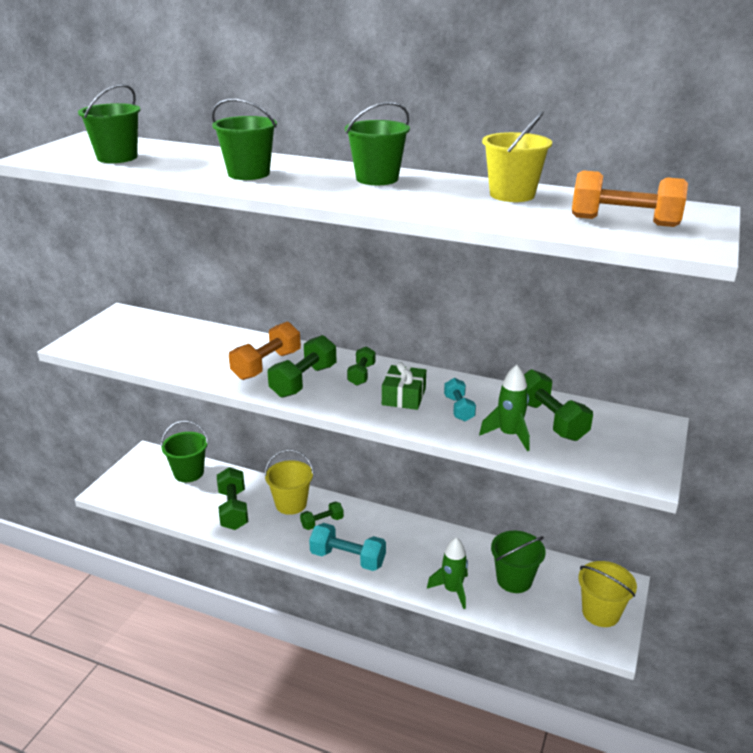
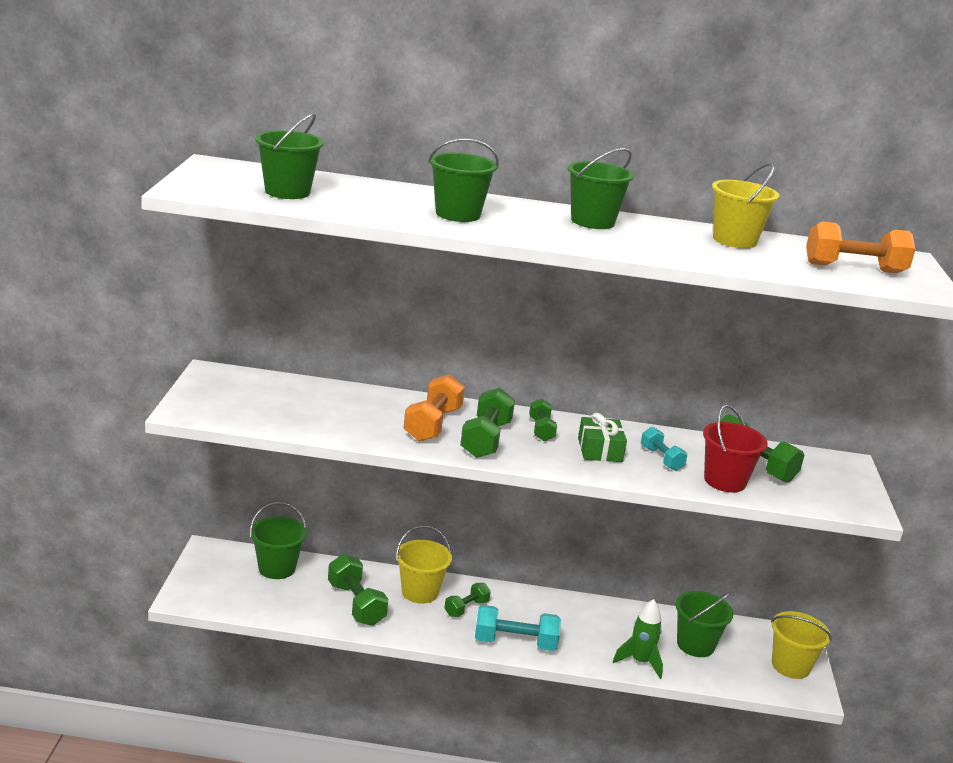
camera: 20 degrees left, 5 degrees down
green rocket [479,365,530,451] -> red bucket [703,405,768,492]

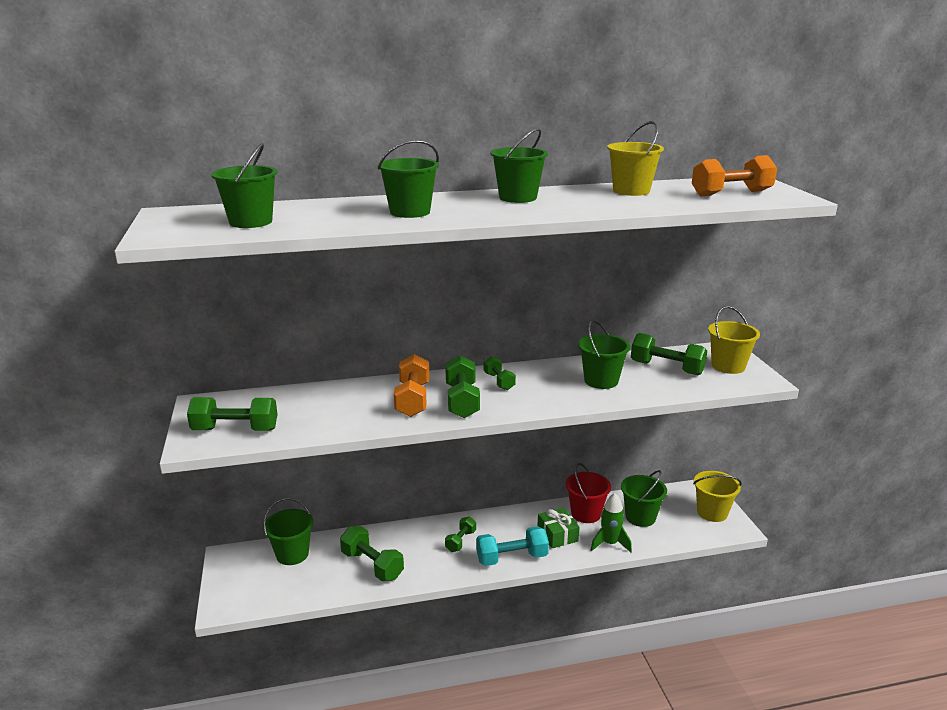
camera: 15 degrees left, 0 degrees up
yellow bucket [396,526,452,604] -> yellow bucket moved to [708,306,760,374]
green gift [578,413,627,462] -> green gift moved to [537,508,580,548]
turquoise dumbbell [641,427,688,471] -> green bucket [578,320,630,389]
red bucket [703,405,768,492] -> red bucket moved to [566,463,611,523]
none -> green dumbbell [187,397,278,431]

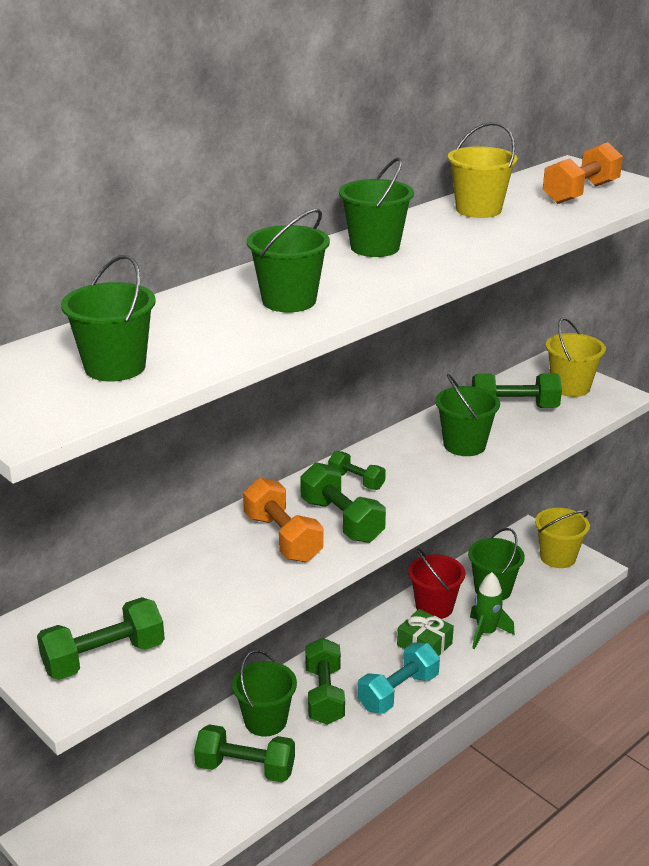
camera: 30 degrees left, 5 degrees up
green bucket [264,498,313,565] -> green bucket moved to [232,650,297,737]
green dumbbell [445,517,476,552] -> green dumbbell [305,638,345,725], size x1.66

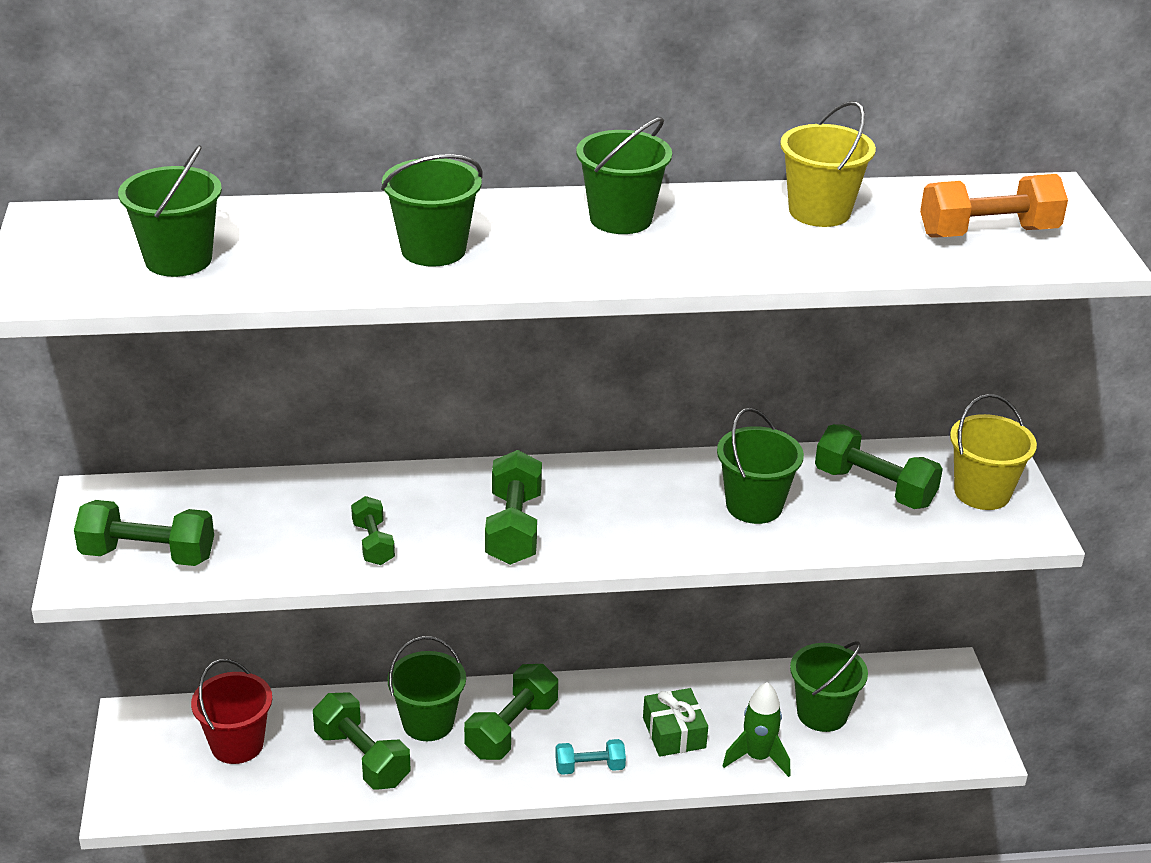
camera: 35 degrees right, 5 degrees up
orange dumbbell [243,478,323,562] -> none
green dumbbell [328,451,386,490] -> green dumbbell moved to [351,496,395,565]
turquoise dumbbell [357,642,440,714] -> turquoise dumbbell [555,739,626,775], size x0.60
red bucket [408,548,465,619] -> red bucket moved to [191,659,272,764]
yellow bucket [535,508,590,568] -> none

